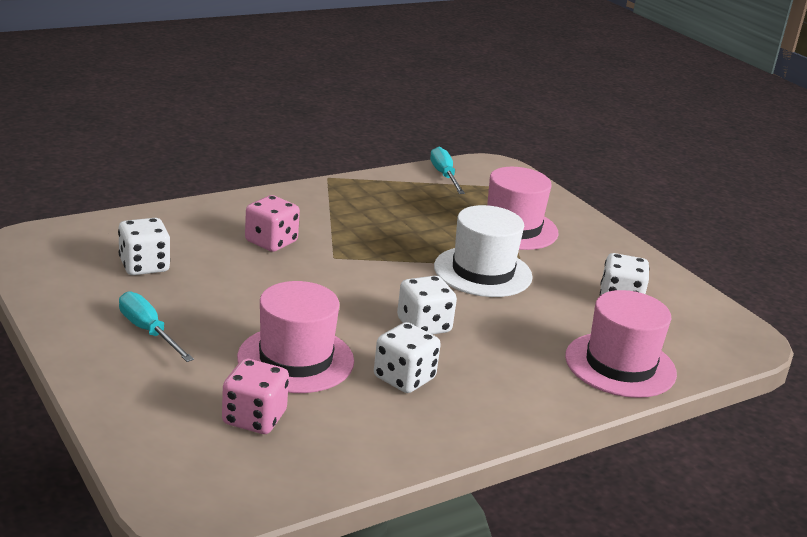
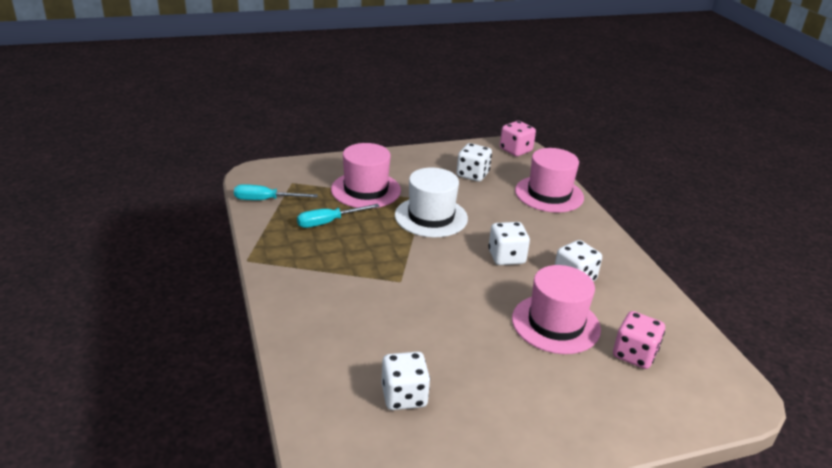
camera: 75 degrees left, 5 degrees up
turquoise screwdriver [119,291,194,362] -> turquoise screwdriver moved to [297,204,380,228]
pink dice [245,195,300,252] -> pink dice moved to [500,121,536,156]

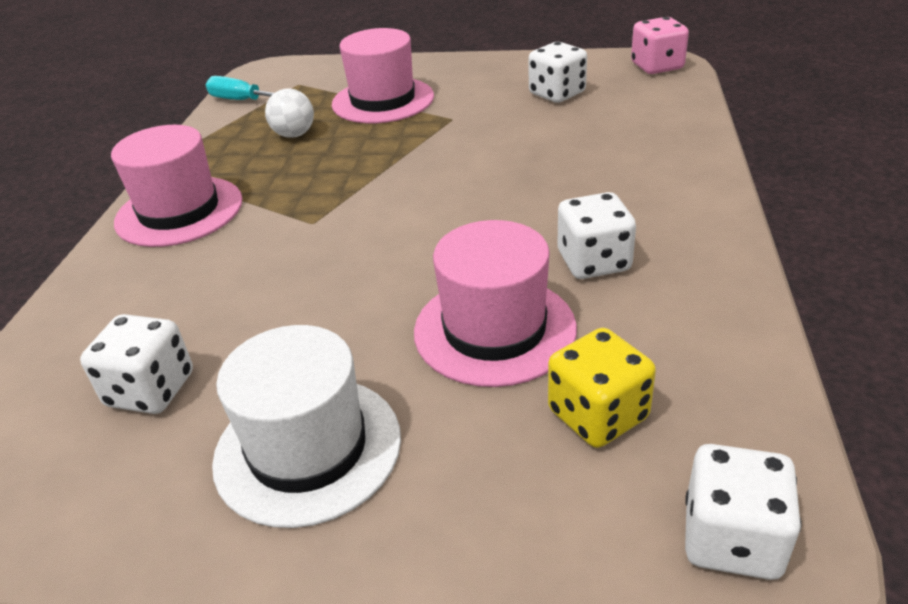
camera: 30 degrees right, 5 degrees up
turquoise screwdriver [297,204,380,228] -> white ball [265,88,314,138]
white hat [395,167,468,237] -> white hat moved to [212,325,401,528]
white dice [488,222,530,265] -> white dice moved to [685,444,801,580]
pink hat [515,148,584,213] -> pink hat moved to [111,125,243,247]
pink dice [613,311,665,369] -> yellow dice [548,328,656,448]

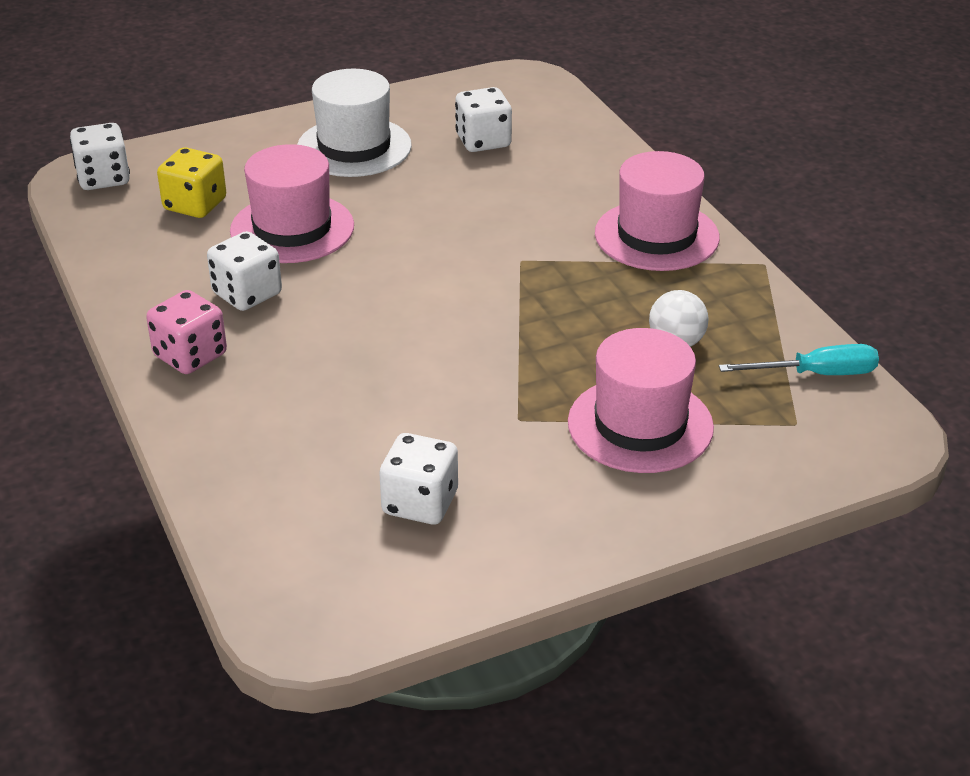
camera: 145 degrees right, 0 degrees up
pink dice [631,17,689,74] -> pink dice moved to [146,290,227,374]

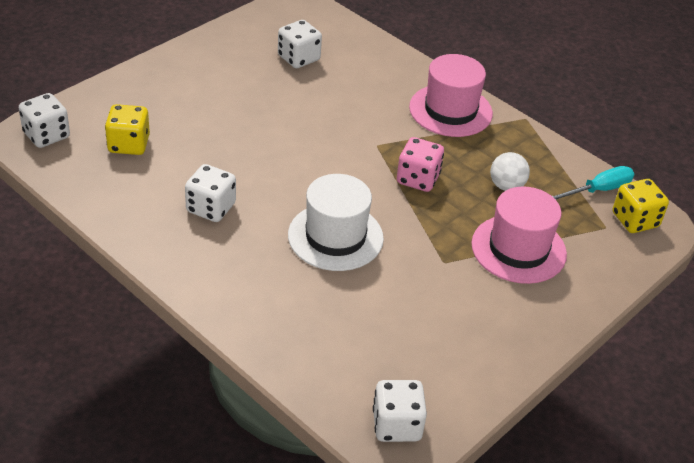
camera: 25 degrees left, 5 degrees up
pink dice [146,290,227,374] -> pink dice moved to [397,137,444,192]
pink hat [230,144,354,263] -> none
white hat [297,69,412,177] -> white hat moved to [288,174,384,271]
white dice [379,433,458,524] -> white dice moved to [373,380,427,442]
none -> yellow dice [613,179,669,233]

